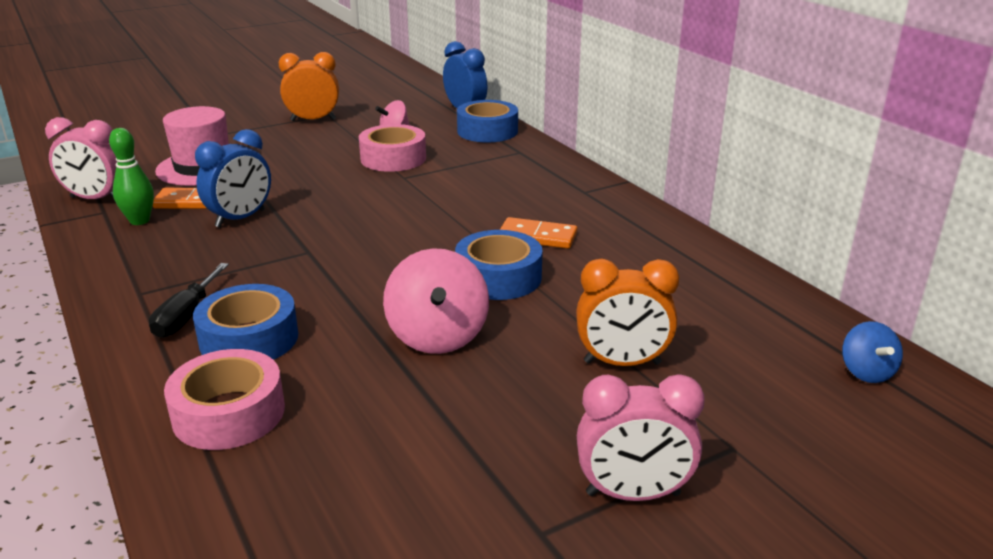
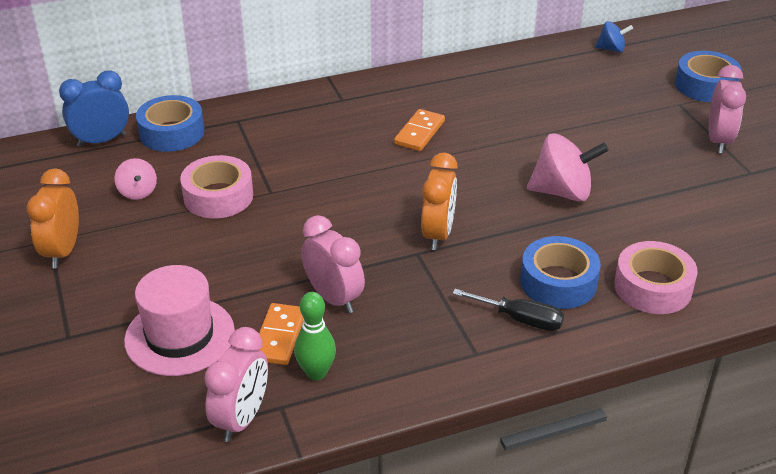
camera: 80 degrees left, 10 degrees up
blue clock [195,129,271,228] -> pink clock [301,215,365,313]
blue tape [455,230,543,300] -> blue tape moved to [675,51,742,102]
orange clock [576,259,679,366] -> orange clock moved to [421,153,458,250]

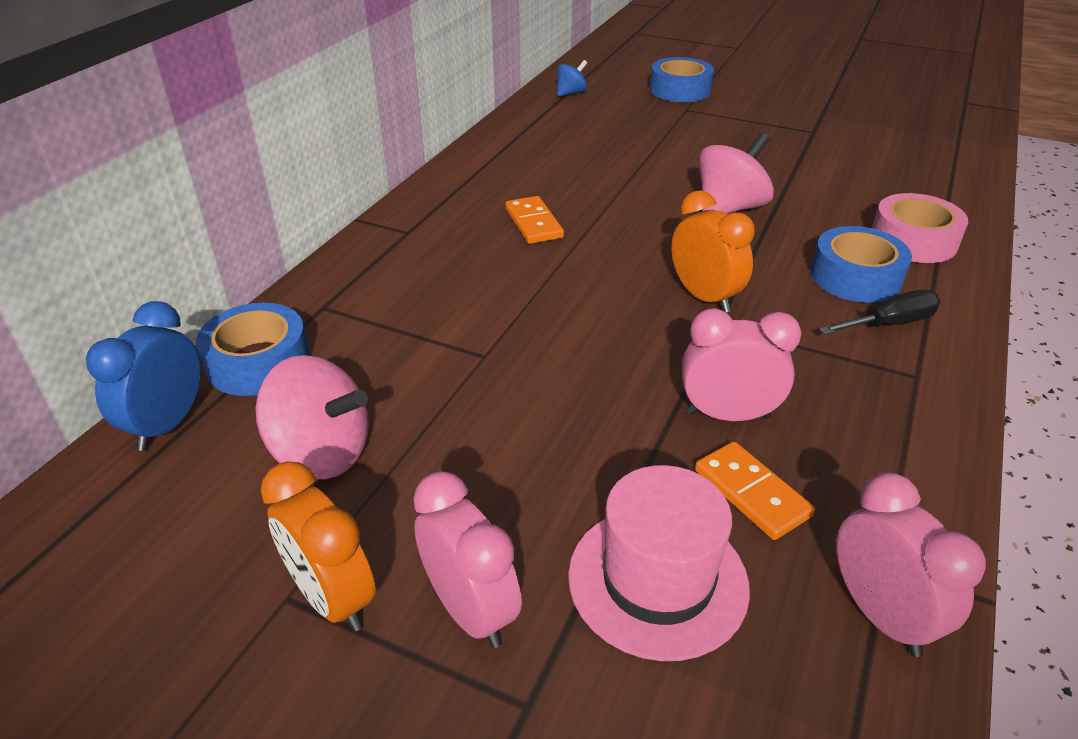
camera: 45 degrees left, 0 degrees up
pink spinning top [114,158,157,200] -> pink spinning top [256,355,369,479], size x1.81
pink tape [180,155,253,218] -> none
green bowling pin [294,292,336,380] -> none
pink clock [709,65,746,153] -> pink clock moved to [413,471,522,648]

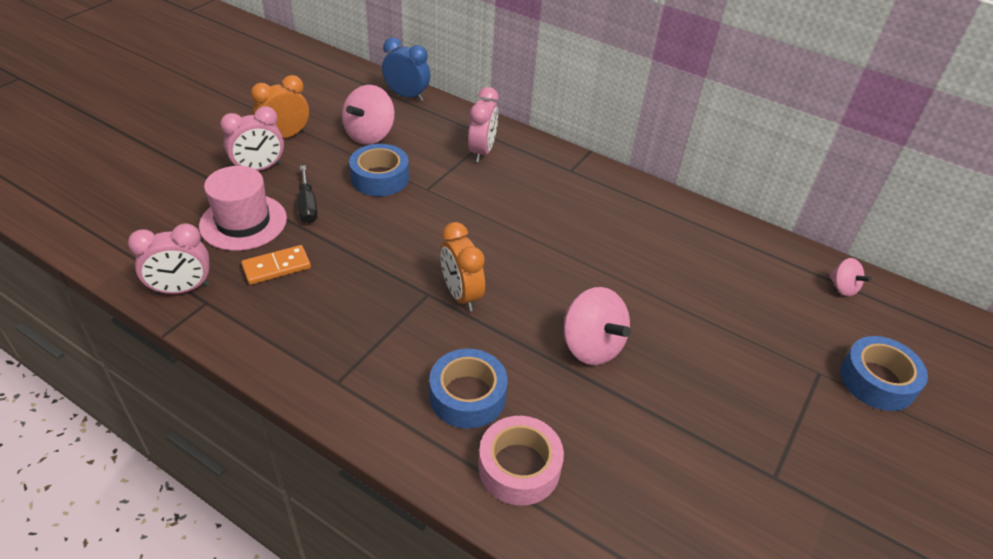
camera: 95 degrees right, 5 degrees up
blue tape [196,303,310,396] -> blue tape moved to [349,144,409,196]
orange domino [505,196,564,244] -> none
blue spinning top [557,60,587,97] -> pink spinning top [829,258,872,296]
orange clock [671,191,755,313] -> orange clock turned 90 degrees clockwise [440,222,485,312]
pink clock [682,308,801,421] -> pink clock moved to [468,87,499,162]
black screwdriver [819,290,940,335] -> black screwdriver moved to [298,165,318,224]

